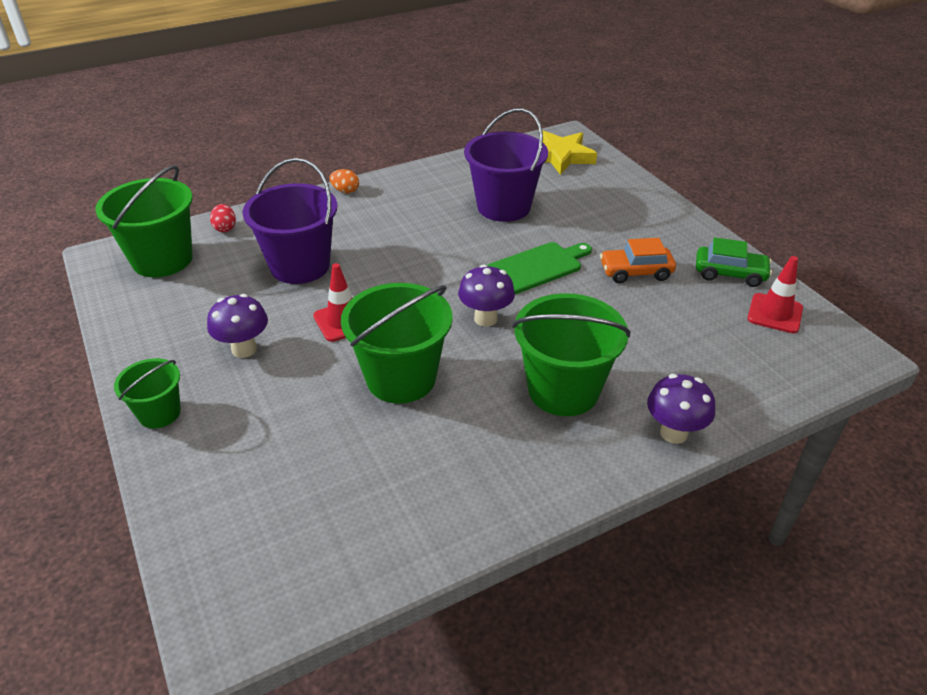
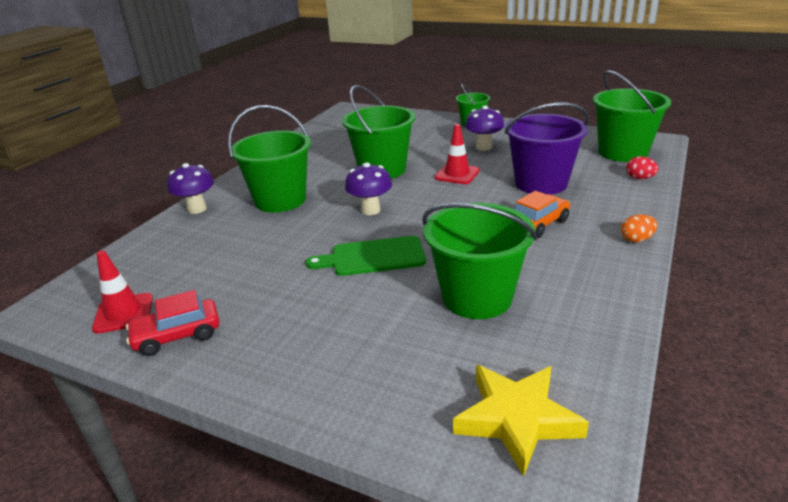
camera: 145 degrees right, 10 degrees down
purple bucket [464,108,548,222] -> green bucket [422,203,537,319]
green cutting board [487,242,592,294] -> green cutting board turned 60 degrees clockwise [306,236,426,276]
orange car [600,238,676,283] -> orange car moved to [515,191,570,238]
green car [696,237,772,287] -> red car [126,290,220,356]

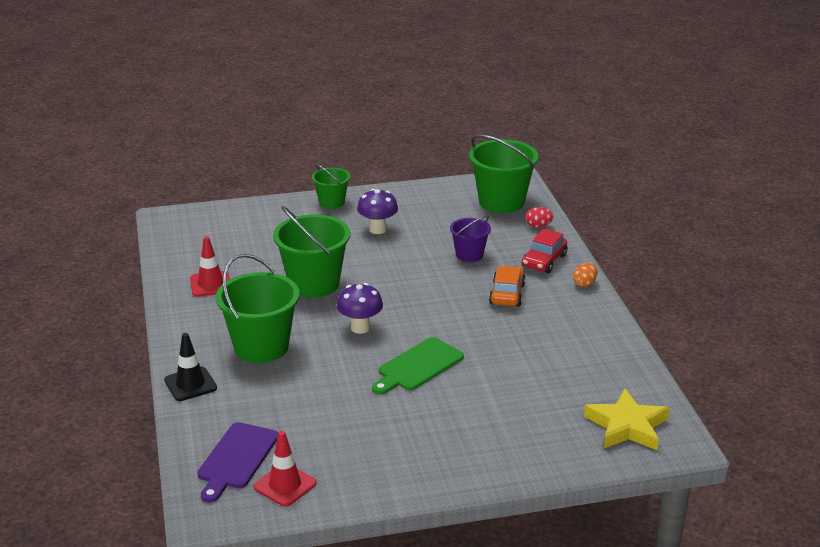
camera: 40 degrees left, 0 degrees up
red car [126,290,220,356] -> red car moved to [522,228,567,273]
purple mushroom [167,163,214,214] -> black traffic cone [164,333,217,401]
green bucket [422,203,537,319] -> none
red traffic cone [434,124,480,184] -> red traffic cone moved to [190,237,230,297]
purple bucket [505,103,589,195] -> purple bucket [450,216,491,262], size x0.56
none -> purple cutting board [197,422,278,502]

